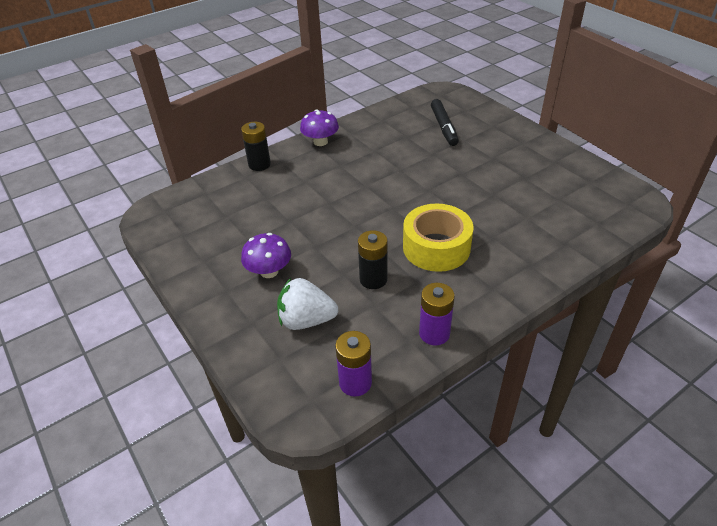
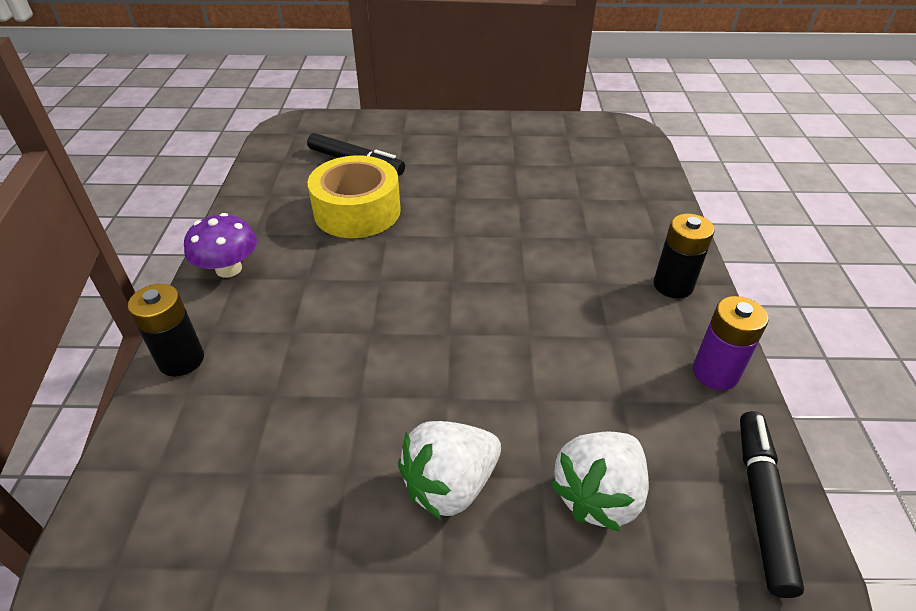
camera: 55 degrees left, 0 degrees up
purple mushroom [241,233,291,278] -> white strawberry [398,421,501,520]
purple battery [335,331,372,397] -> black marker [740,411,804,598]
black battery [358,230,388,289] -> black battery moved to [654,213,715,299]
yellow tape [403,203,473,272] -> yellow tape moved to [308,155,401,238]

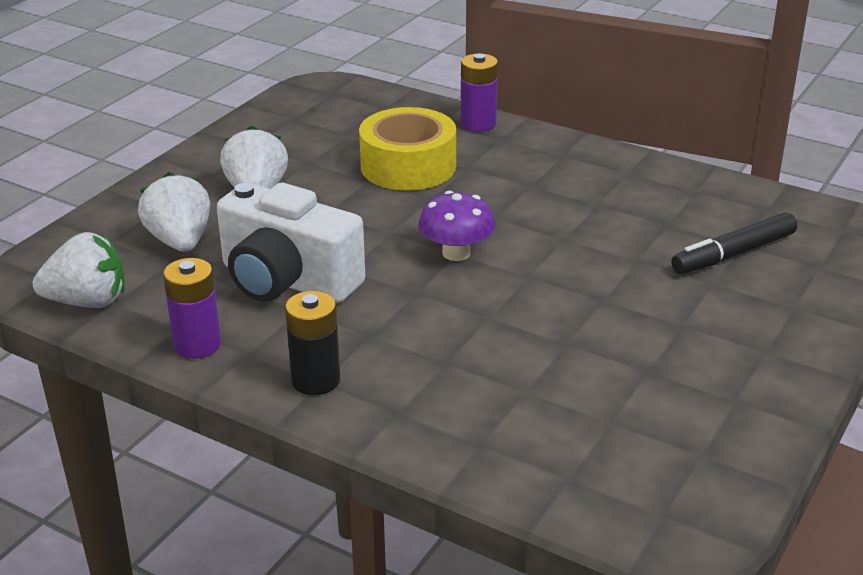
camera: 120 degrees right, 10 degrees down
black battery [128,284,204,376] -> purple battery [460,54,498,132]
purple mushroom [184,213,257,278] -> purple mushroom moved to [418,191,495,261]
yellow tape [308,155,401,238] -> yellow tape moved to [359,107,456,191]
black marker [740,411,804,598] -> white strawberry [33,232,125,308]
none -> white camera [217,183,365,303]

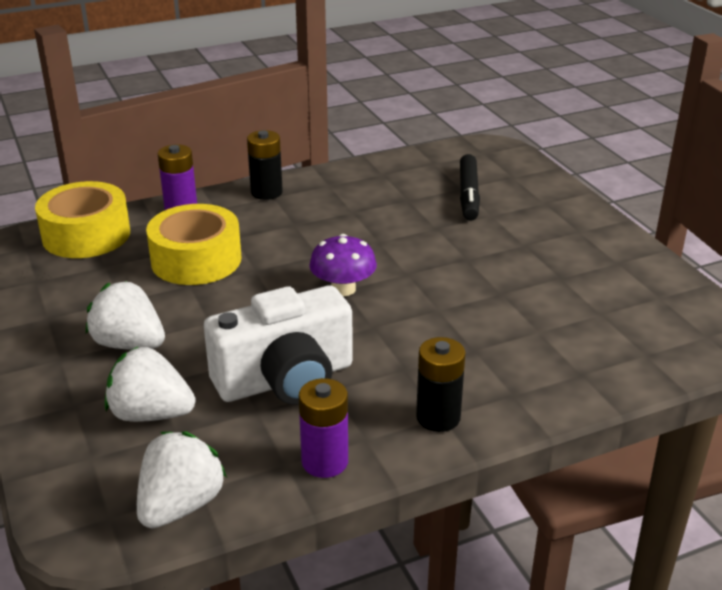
camera: 55 degrees left, 0 degrees up
none -> yellow tape [35,181,130,258]
none -> black battery [247,130,283,200]

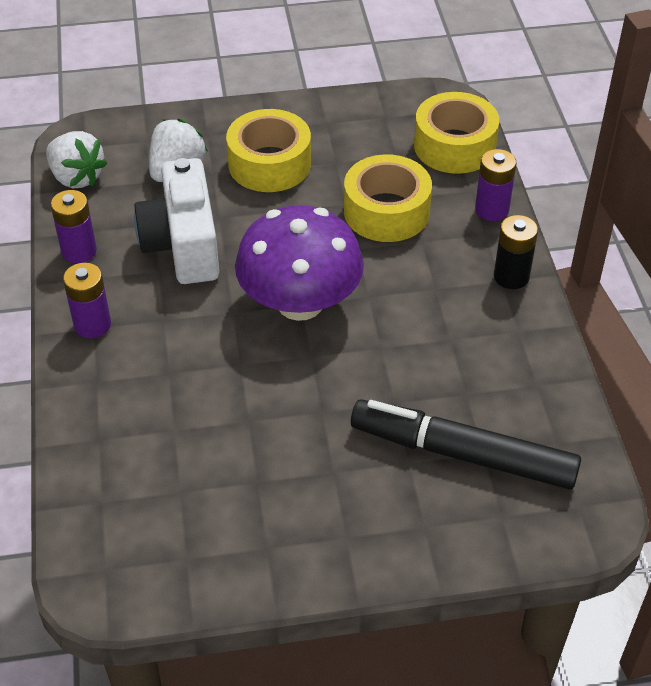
camera: 105 degrees right, 15 degrees up
white strawberry [86,281,165,350] -> yellow tape [226,109,311,192]
purple mushroom [309,234,377,296] -> purple mushroom [235,205,364,321], size x1.91
black battery [416,337,465,432] -> purple battery [63,263,111,338]
black marker [460,154,480,221] -> black marker [351,399,581,489], size x1.60

